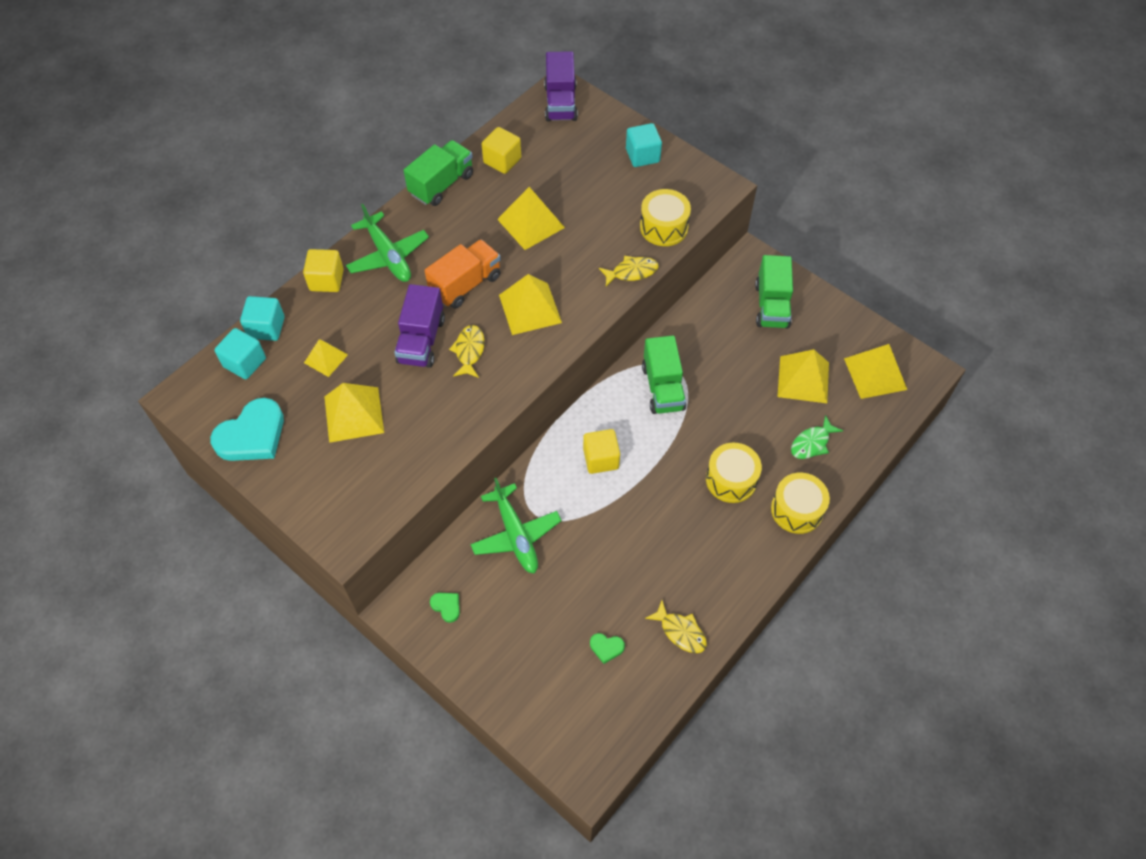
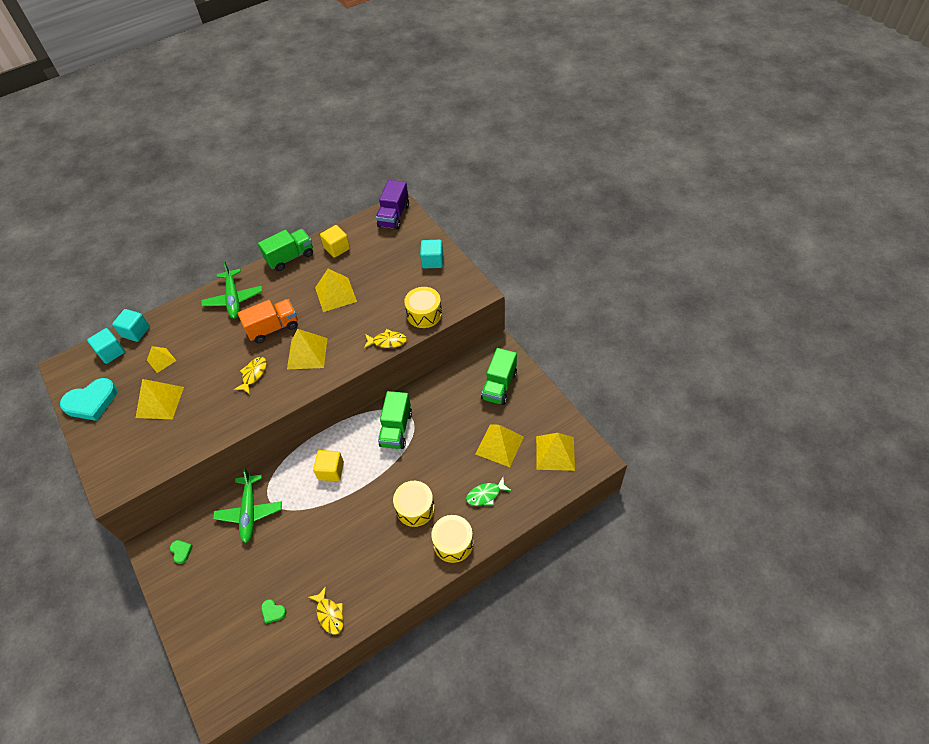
camera: 20 degrees right, 5 degrees down
yellow cube [303,249,344,292] -> none
purple truck [394,284,445,368] -> none

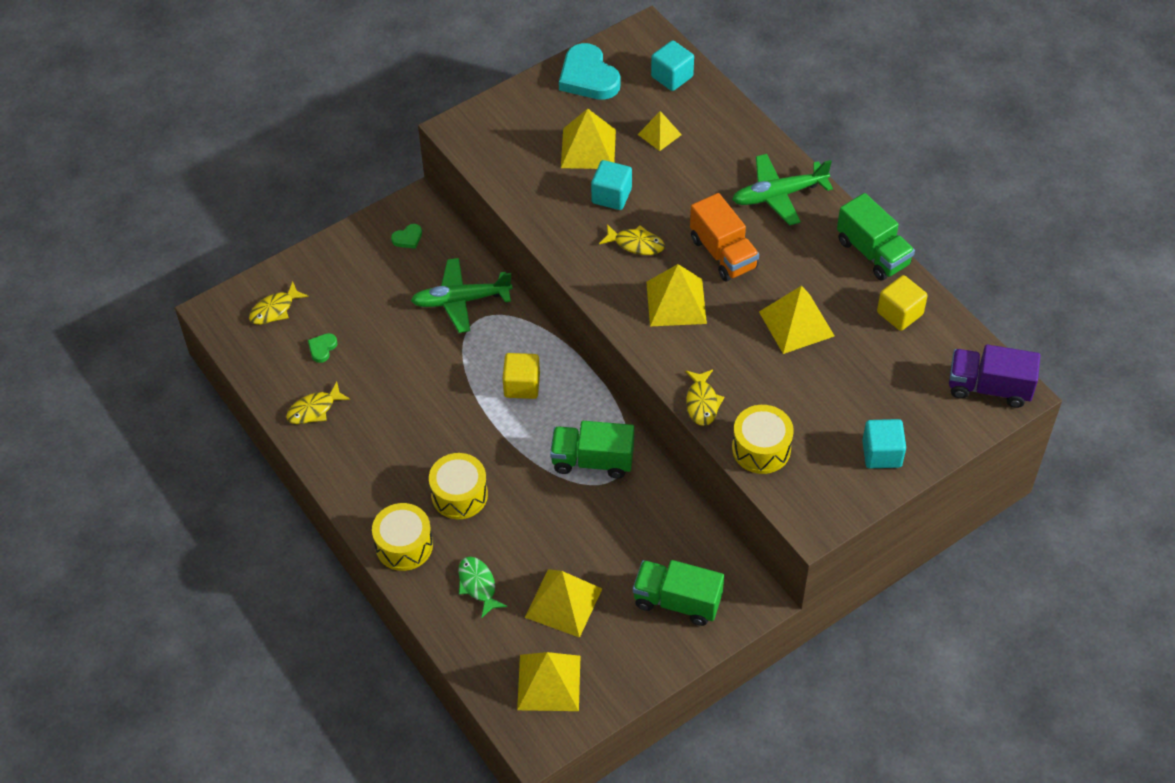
camera: 85 degrees right, 0 degrees up
turquoise cube [112,309,150,342] -> turquoise cube moved to [591,160,632,210]
none -> yellow fish [249,282,308,325]

